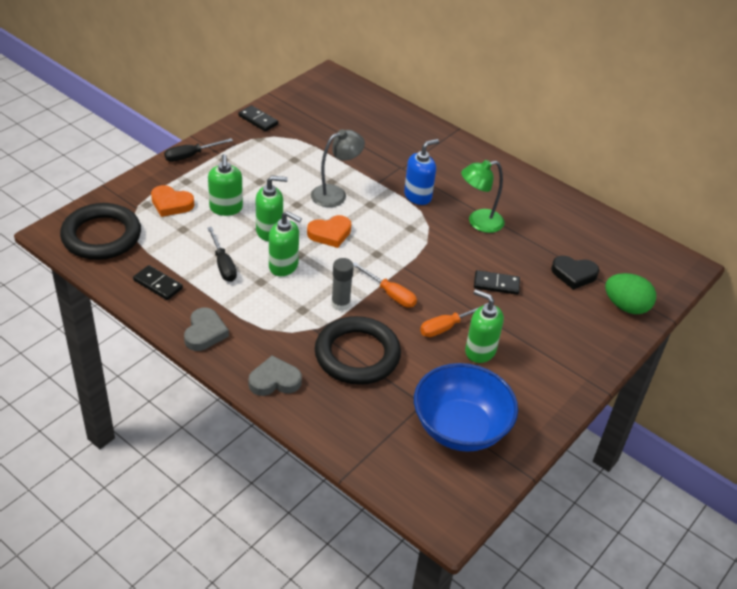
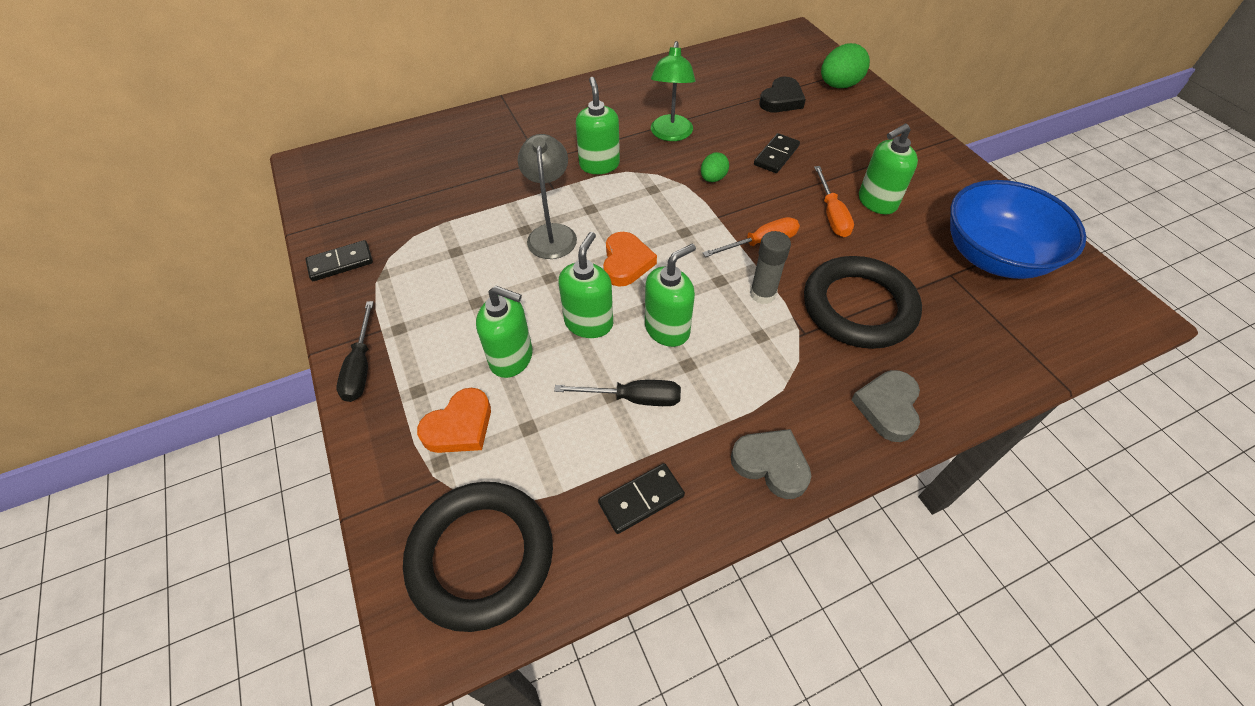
camera: 60 degrees left, 10 degrees up
blue soap dispenser [404,139,439,205] -> green soap dispenser [576,77,620,174]
none -> green egg [701,152,729,182]

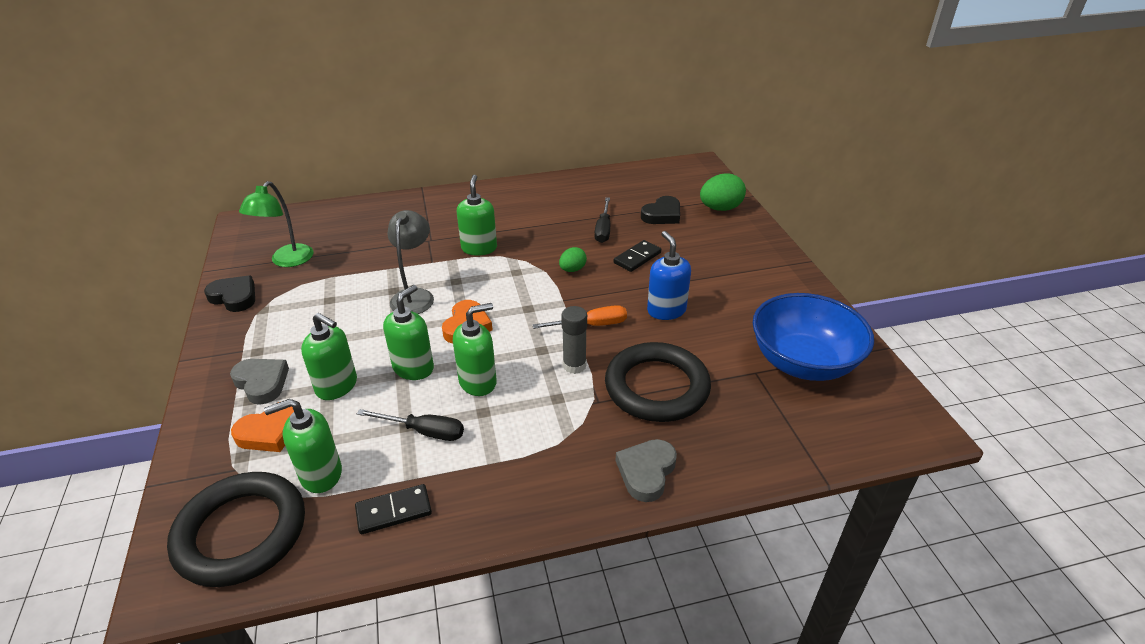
camera: 10 degrees right, 15 degrees down
black domino [305,240,373,281] -> black heart [204,275,255,312]
black screwdriver [337,301,374,402] -> black screwdriver moved to [595,197,610,243]
green lamp [651,41,695,141] -> green lamp moved to [239,181,314,267]
grey heart [731,429,811,499] -> grey heart moved to [230,359,289,405]
orange screwdriver [814,166,854,237] -> blue soap dispenser [647,231,691,320]
green soap dispenser [859,123,918,214] -> green soap dispenser moved to [264,399,342,493]

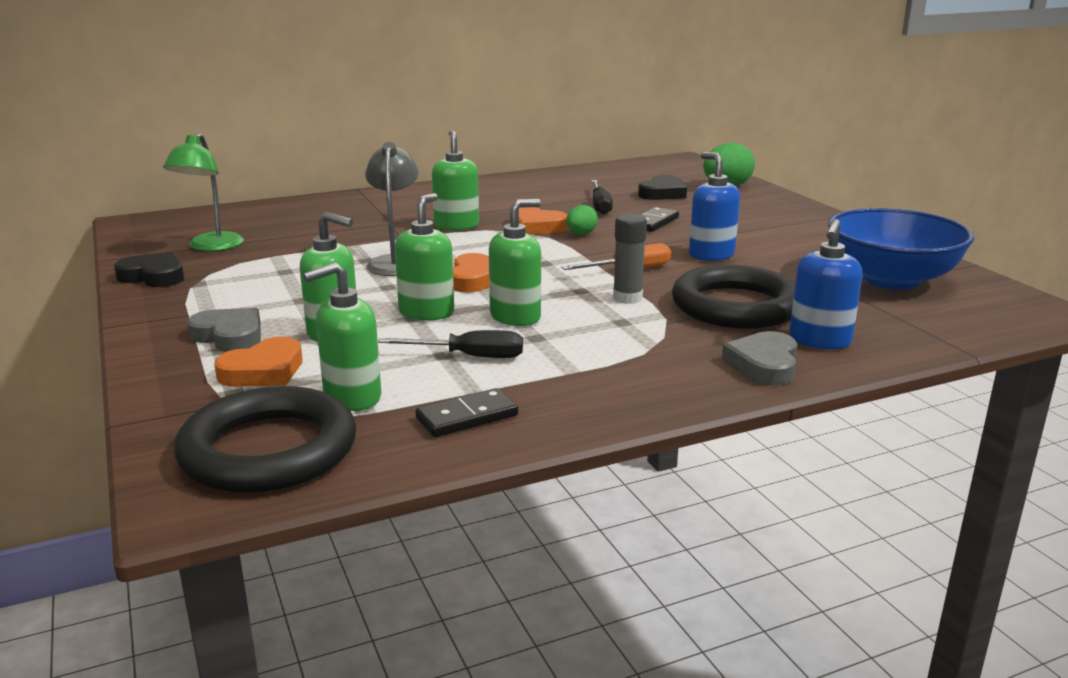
camera: 10 degrees left, 15 degrees down
none -> orange heart [519,207,568,234]
none -> blue soap dispenser [789,219,863,349]

